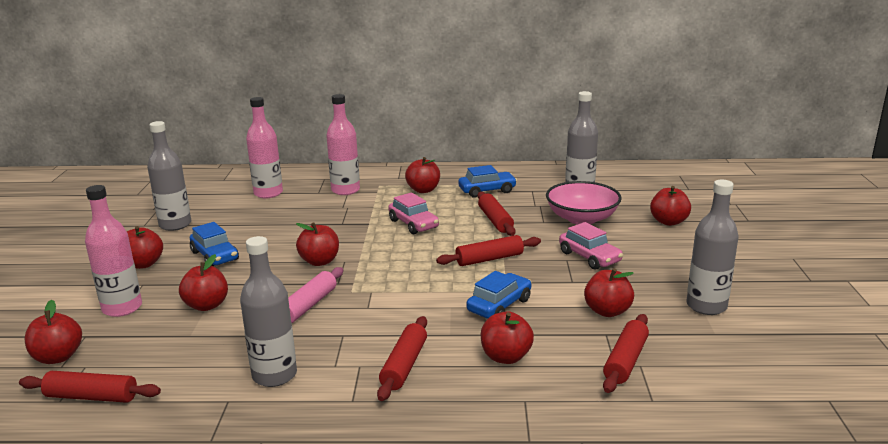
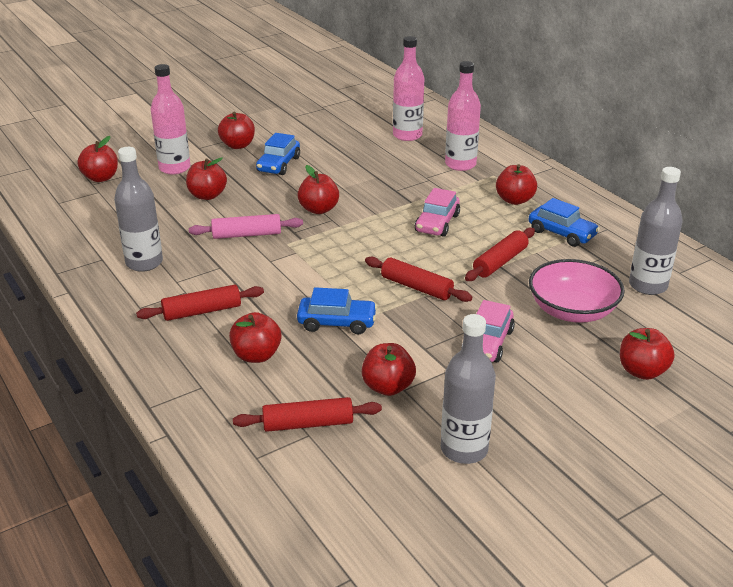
camera: 55 degrees right, 10 degrees up
red rolling pin [19,371,161,403] -> none
grey bottle [147,121,191,231] -> none

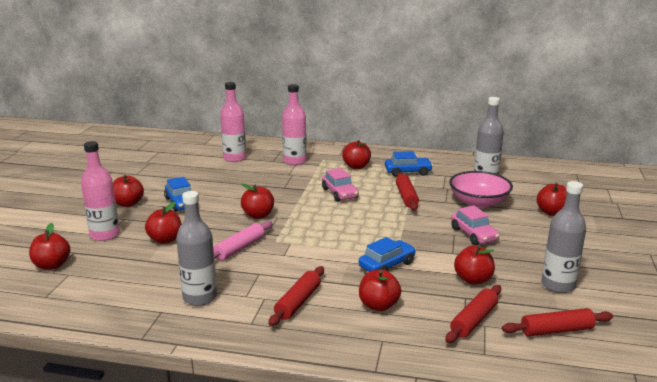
camera: 45 degrees left, 10 degrees down
red rolling pin [365,256,472,302] -> red rolling pin moved to [502,308,613,337]

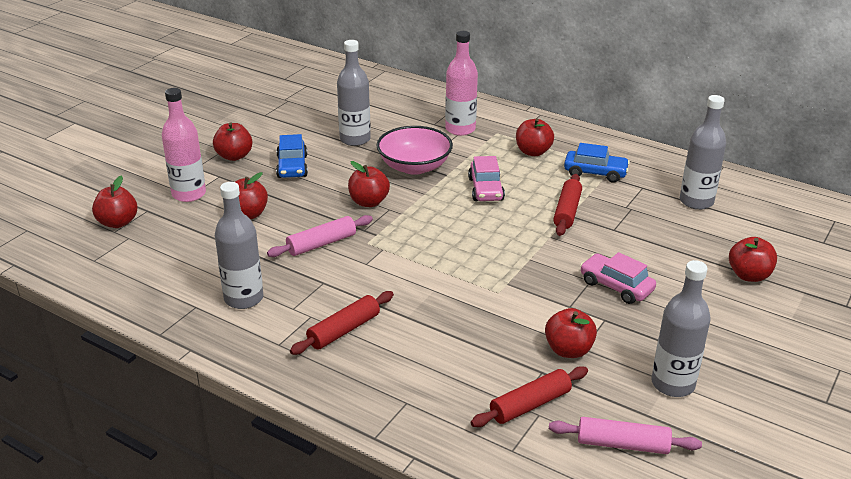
camera: 20 degrees right, 10 degrees up
pink bottle [220,82,246,162] -> none
blue car [358,237,416,272] -> none
red apple [359,270,401,311] -> none
pink bowl [449,171,513,208] -> pink bowl moved to [376,126,453,175]
pink car [451,205,500,245] -> pink car turned 135 degrees clockwise [580,252,656,304]
red rolling pin [502,308,613,337] -> pink rolling pin [549,417,702,454]
none -> grey bottle [337,40,371,146]

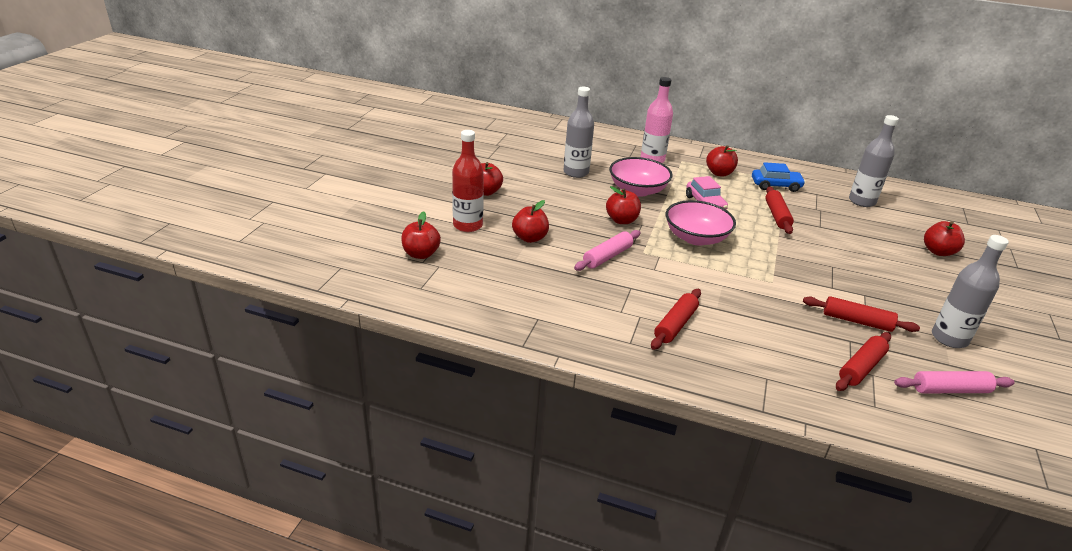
camera: 15 degrees left, 0 degrees up
pink bottle [162,88,206,202] -> red bottle [452,130,484,232]
grey bottle [215,182,263,309] -> none
blue car [276,134,308,178] -> none
red apple [545,308,597,358] -> red rolling pin [803,296,920,332]
pink car [580,252,656,304] -> none
none -> pink bowl [666,200,736,246]

